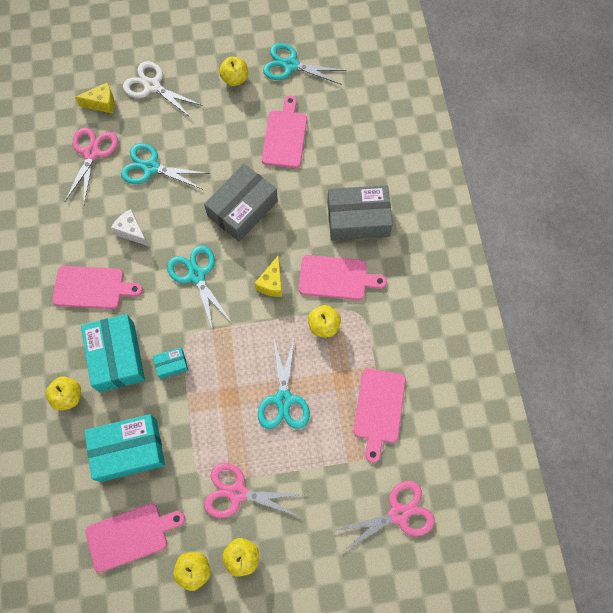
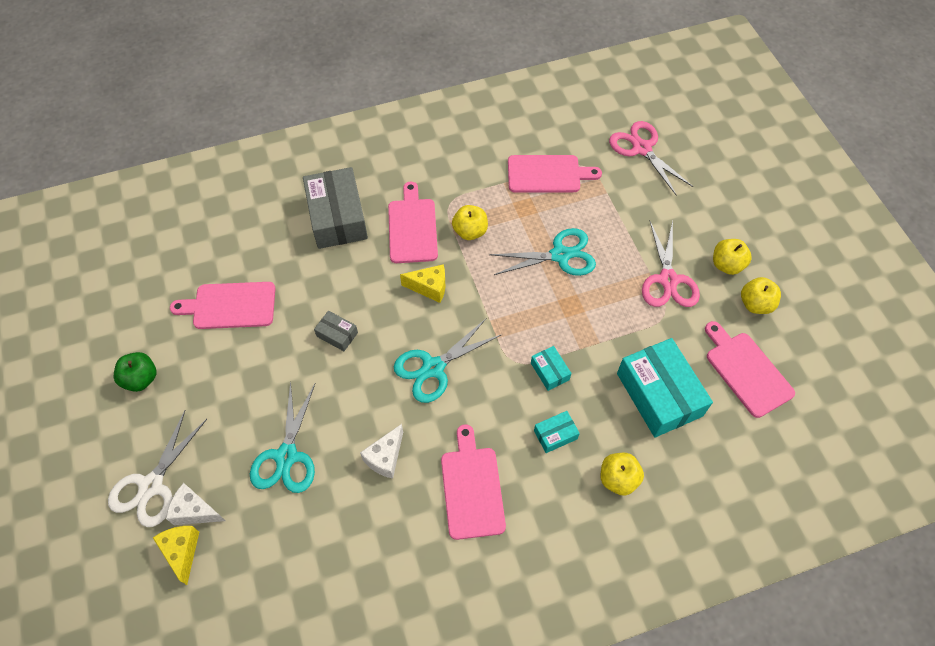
camera: 100 degrees left, 10 degrees down
pink scissors [65,128,118,204] -> none
turquoise box [81,314,145,392] -> turquoise box [534,411,580,453], size x0.46
grey box [204,164,278,242] -> grey box [314,311,358,351], size x0.46
yellow apple [219,57,248,86] -> green apple [114,352,156,392]
turquoise scissors [263,43,347,85] -> none
none -> white cheese [166,483,225,525]

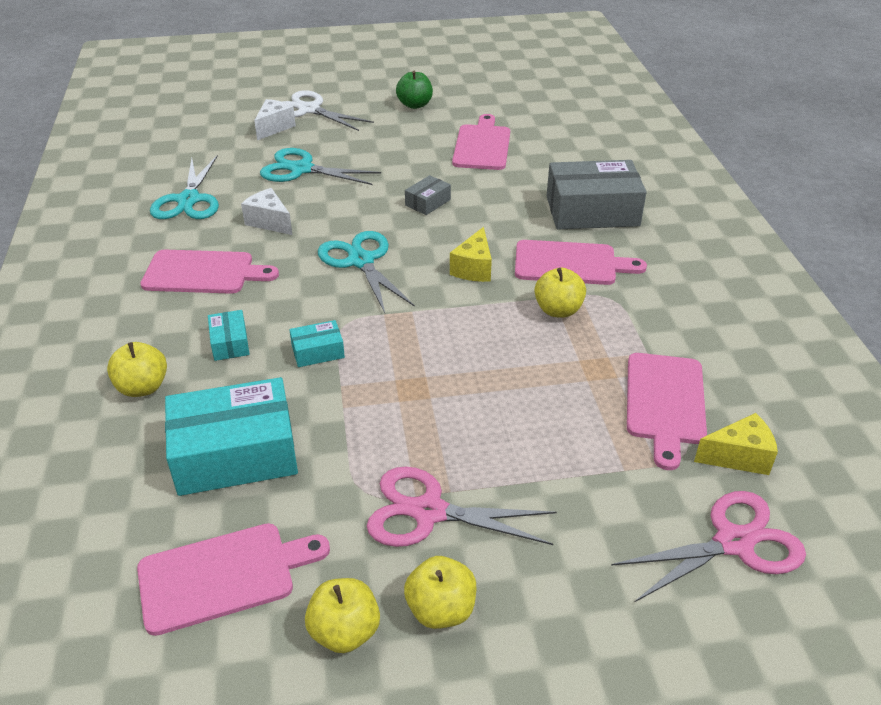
camera: 100 degrees right, 20 degrees down
yellow cheese [153,526,199,585] -> yellow cheese moved to [694,413,778,475]
turquoise scissors [489,228,596,276] -> turquoise scissors moved to [150,156,219,219]

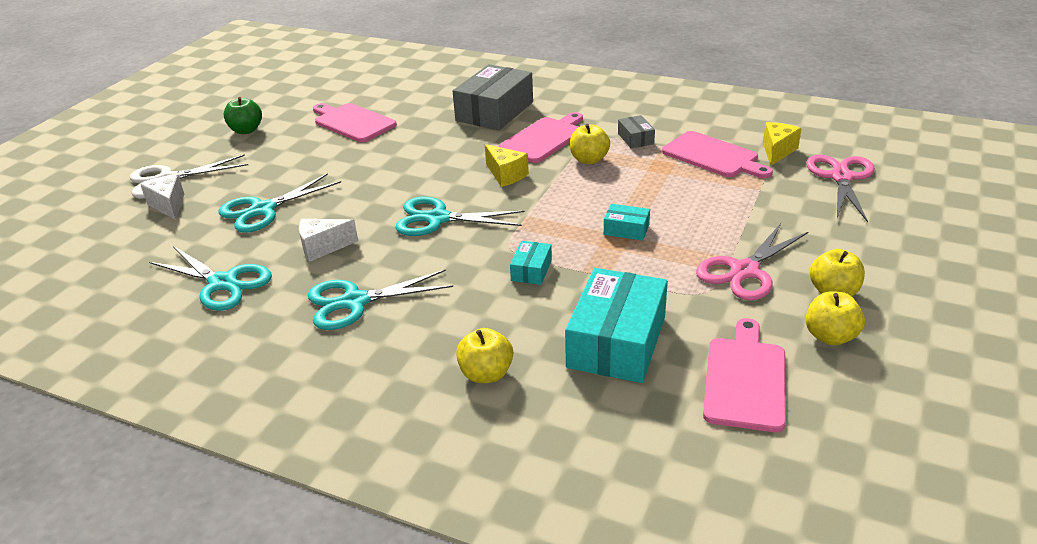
camera: 55 degrees left, 5 degrees down
pink cutting board [140,250,279,294] -> turquoise scissors [308,269,453,330]
turquoise box [208,310,250,361] -> turquoise box moved to [604,204,650,241]
grey box [405,175,451,215] -> grey box moved to [618,115,655,148]

